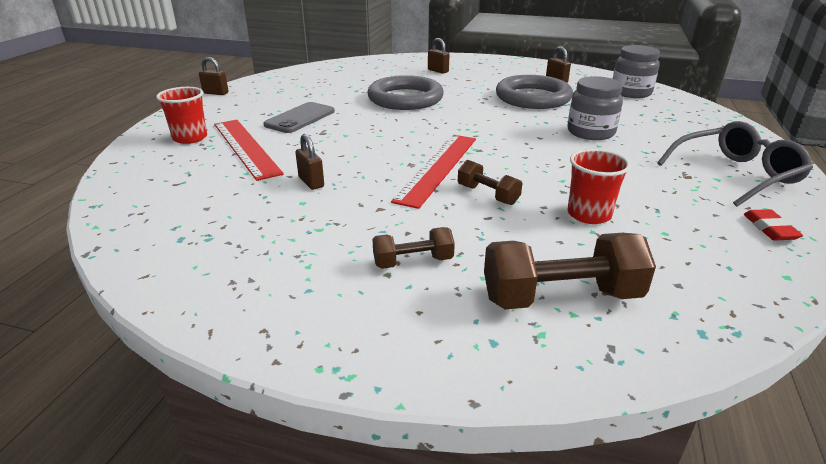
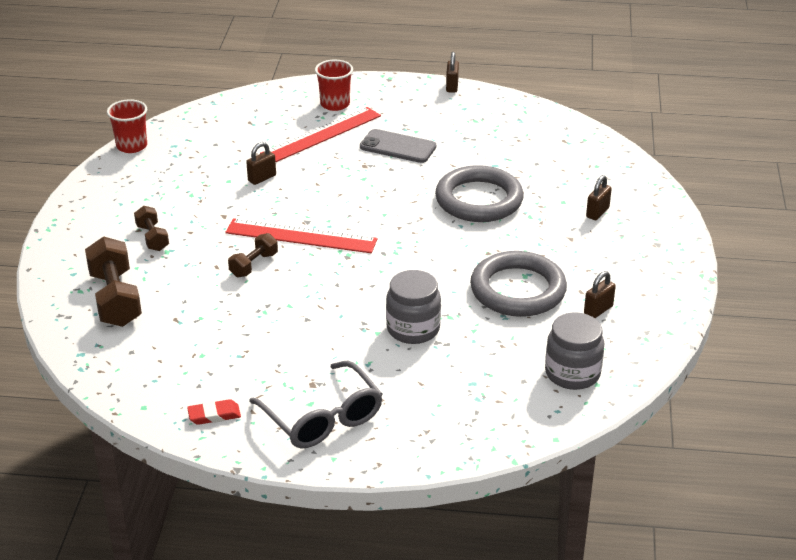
camera: 80 degrees right, 5 degrees up
red cup [568,149,631,224] -> red cup moved to [107,99,147,153]

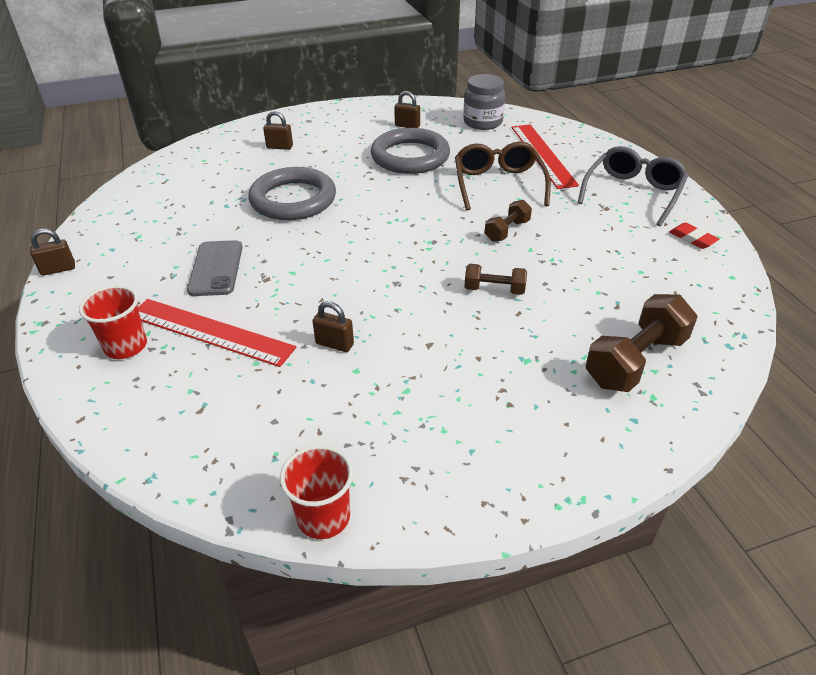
camera: 115 degrees left, 5 degrees up
brown dumbbell [134,206,169,251] -> brown dumbbell moved to [485,200,532,242]
red ruler [225,218,377,253] -> red ruler moved to [511,124,579,189]
grey jar [386,270,441,344] -> brown glasses [455,142,551,210]

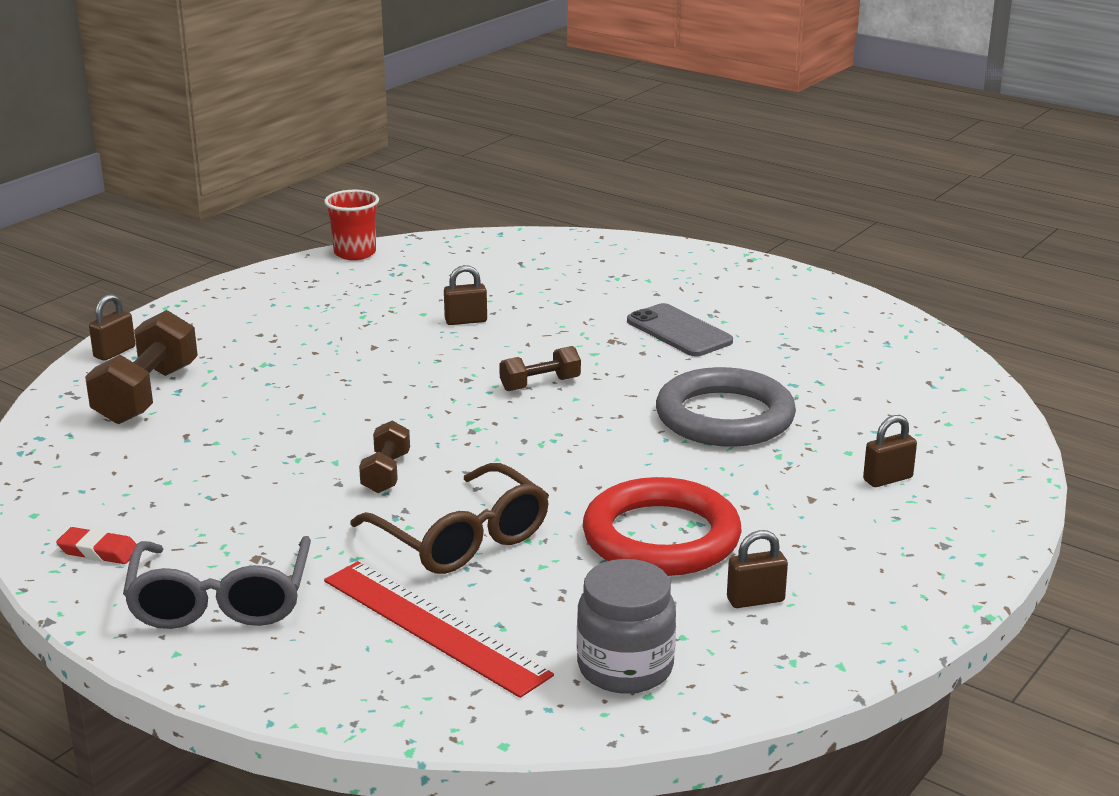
camera: 145 degrees right, 15 degrees down
brown padlock [30,229,75,276] -> brown padlock moved to [89,294,135,361]
red cup [79,285,147,359] -> none
red ruler [138,299,296,367] -> none
grey ring [371,128,450,174] -> red ring [583,477,742,576]
brown dumbbell [464,264,527,295] -> brown dumbbell moved to [499,346,581,391]

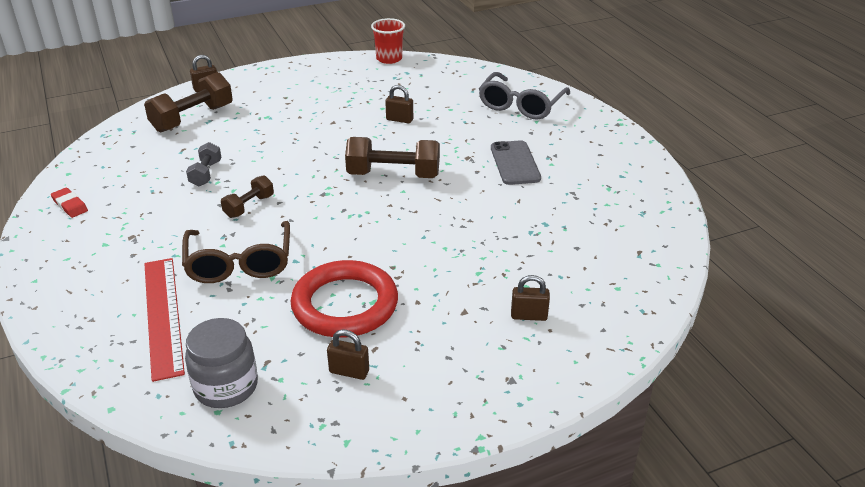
camera: 30 degrees right, 10 degrees up
grey glasses [123,536,311,629] -> grey glasses moved to [479,72,570,120]
brown dumbbell [499,346,581,391] -> brown dumbbell [345,137,440,178], size x1.79
grey ring [656,367,796,447] -> none
none -> grey dumbbell [186,142,222,187]

